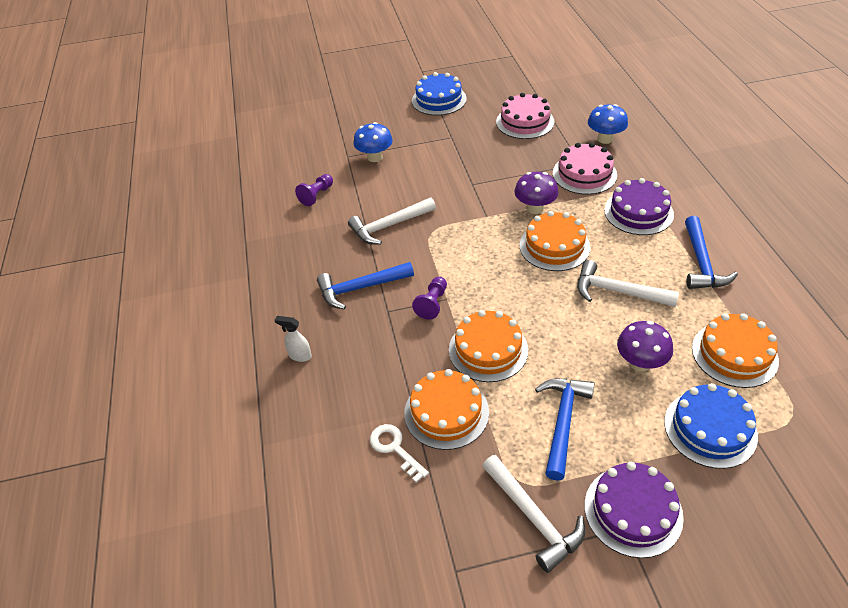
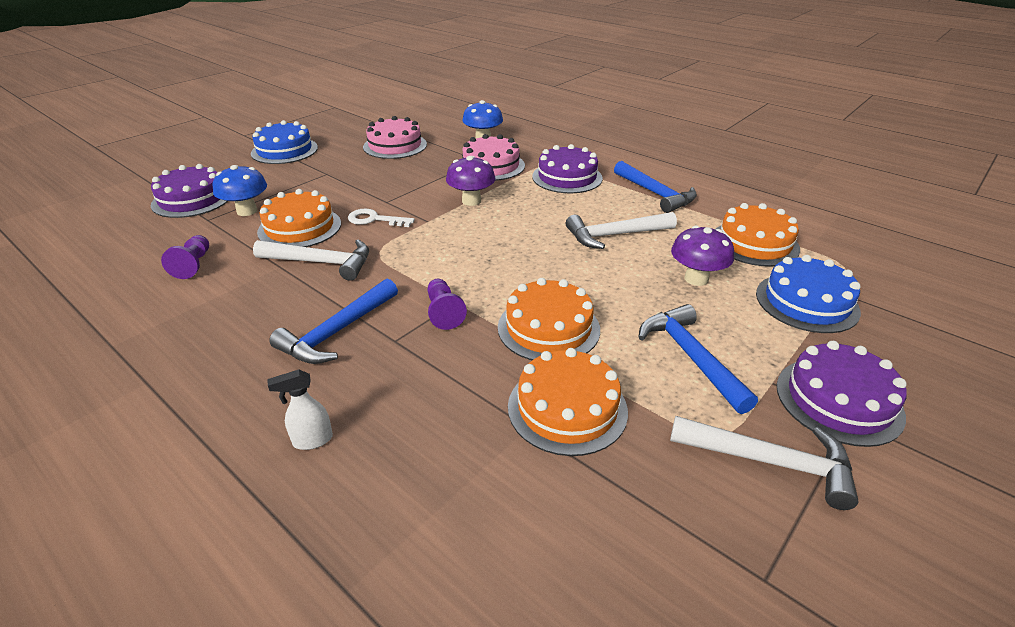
camera: 40 degrees left, 10 degrees down
white hammer [348,198,436,245] -> white hammer turned 105 degrees counterclockwise [253,239,369,281]
white key [370,424,429,483] -> white key moved to [348,209,415,227]
orange cake [520,211,590,271] -> orange cake moved to [257,189,341,247]
none -> purple cake [151,164,228,218]

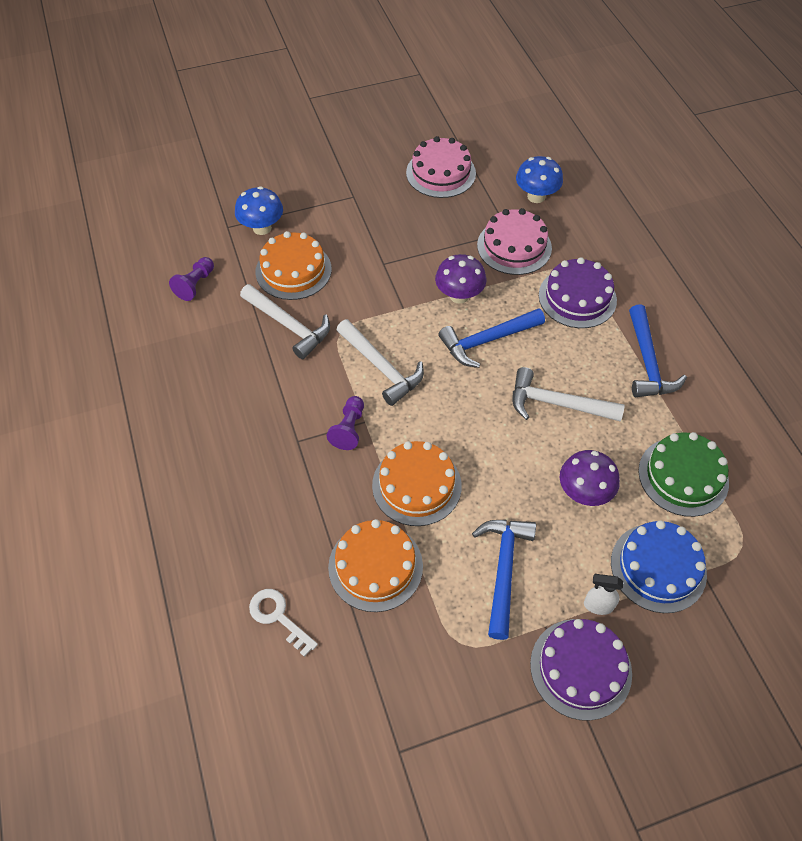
camera: 30 degrees right, 20 degrees up
purple cake [151,164,228,218] -> none
blue cake [251,120,318,164] -> none
white spray bottle [267,370,333,450] -> white spray bottle moved to [584,574,623,615]
blue hammer [269,278,398,364] -> blue hammer moved to [438,308,545,368]
white key [348,209,415,227] -> white key moved to [249,589,318,657]
white hammer [670,416,859,510] -> white hammer moved to [336,319,424,406]
orange cake [715,203,800,267] -> green cake [638,432,729,517]

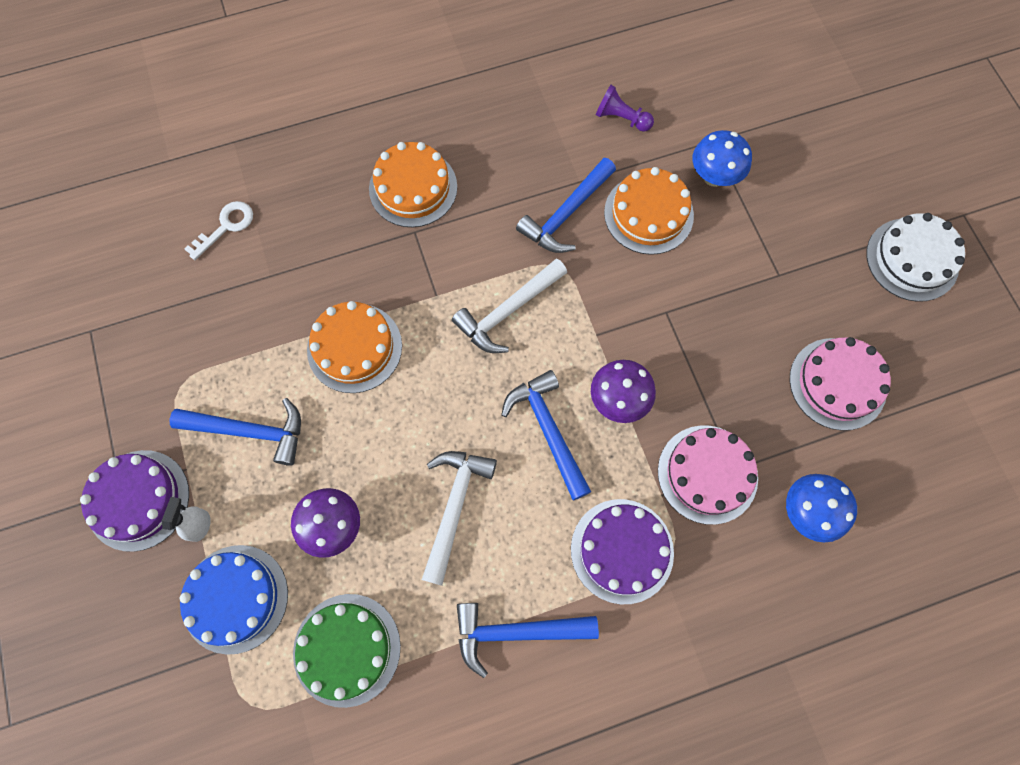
camera: 90 degrees right, 15 degrees up
white hammer [240,284,330,359] -> blue hammer [516,158,616,253]
purple pawn [327,396,364,450] -> none
orange cake [328,519,423,612] -> orange cake moved to [369,142,457,227]
none -> white cake [866,213,965,302]

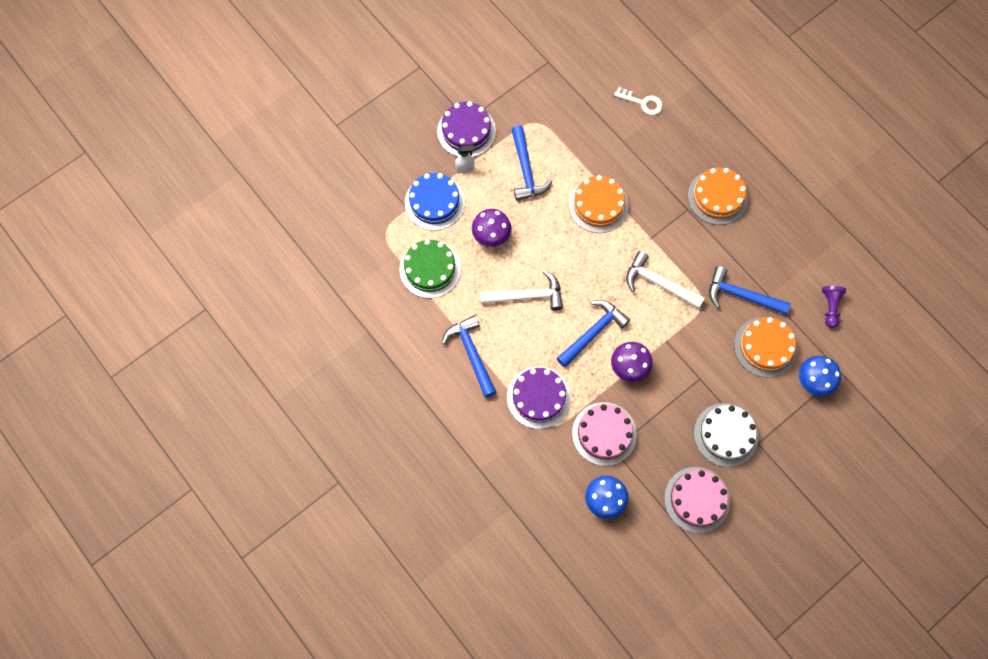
camera: 70 degrees right, 0 degrees up
white cake [866,213,965,302] -> white cake moved to [694,403,758,467]

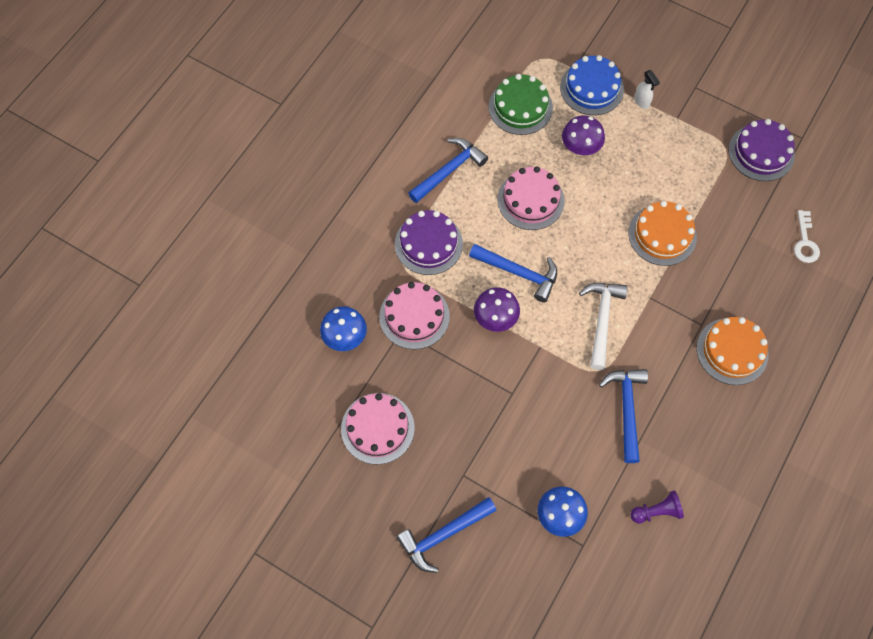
camera: 70 degrees right, 5 degrees down
purple cake [437,101,496,157] -> purple cake moved to [729,119,795,181]
white hammer [481,271,563,310] -> pink cake [498,166,565,230]
blue hammer [511,125,552,201] -> blue hammer moved to [396,497,497,573]
white cake [694,403,758,467] -> none
orange cake [734,317,797,377] -> none

